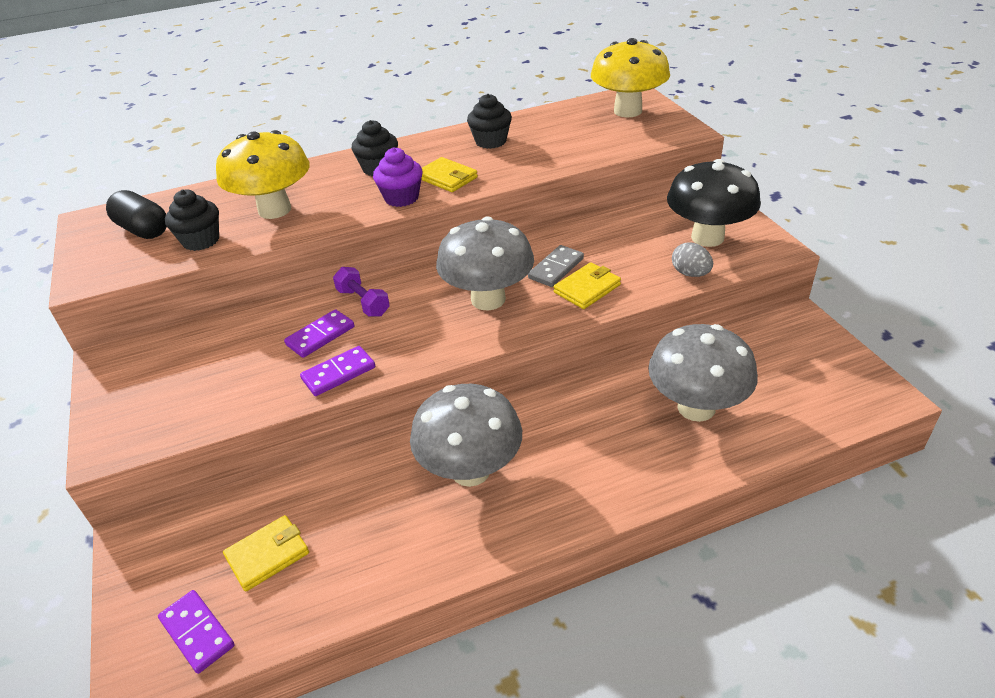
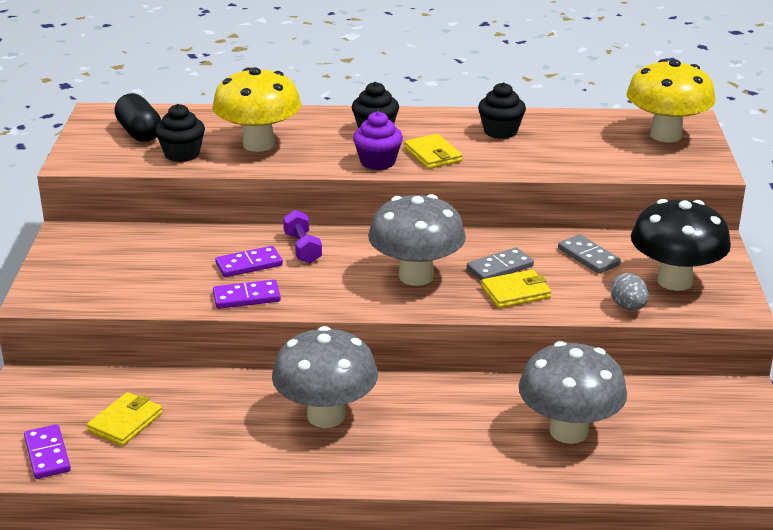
camera: 20 degrees right, 10 degrees down
yellow wallet [223,515,309,592] -> yellow wallet turned 45 degrees counterclockwise [87,392,163,446]
none -> grey domino [558,234,621,273]

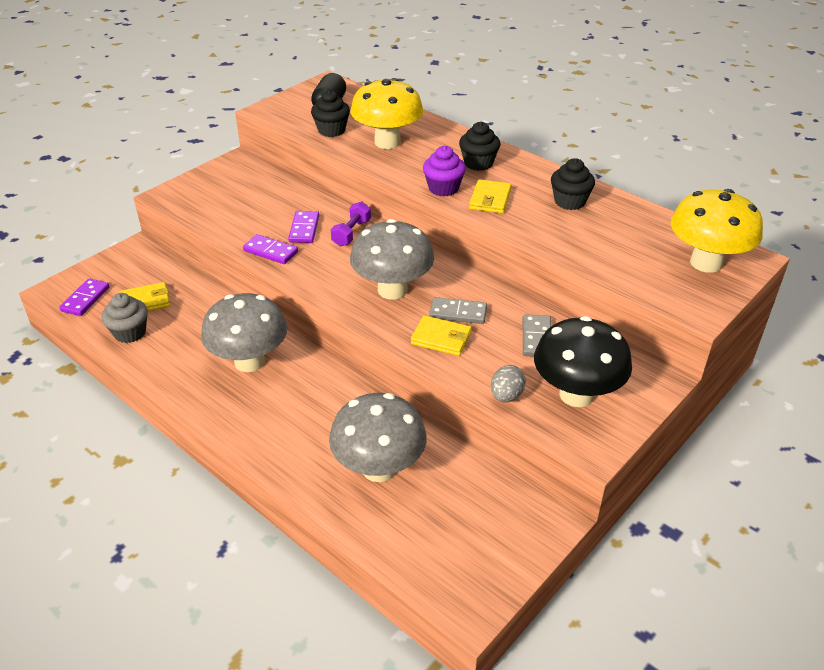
camera: 40 degrees right, 10 degrees up
purple domino [215,246,283,277] -> purple domino turned 75 degrees clockwise [288,211,319,243]
none -> grey cupcake [102,293,148,343]

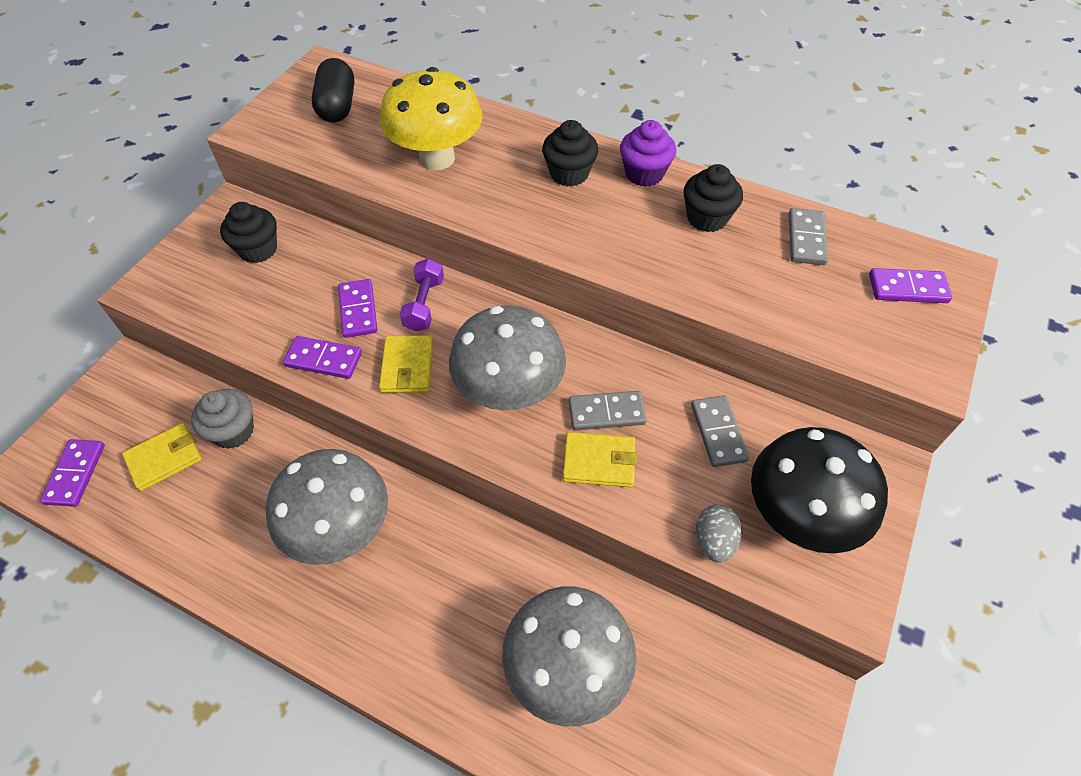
camera: 15 degrees left, 15 degrees up
grey cupcake [102,293,148,343] -> grey cupcake moved to [191,389,254,449]
black cupcake [311,90,350,137] -> black cupcake moved to [220,202,277,263]
purple cupcake [423,146,466,197] -> purple cupcake moved to [620,120,676,187]
yellow wallet [469,179,511,213] -> yellow wallet moved to [379,335,433,393]
yellow mushroom [671,189,763,273] -> purple domino [869,268,952,303]
none -> grey domino [789,208,828,265]

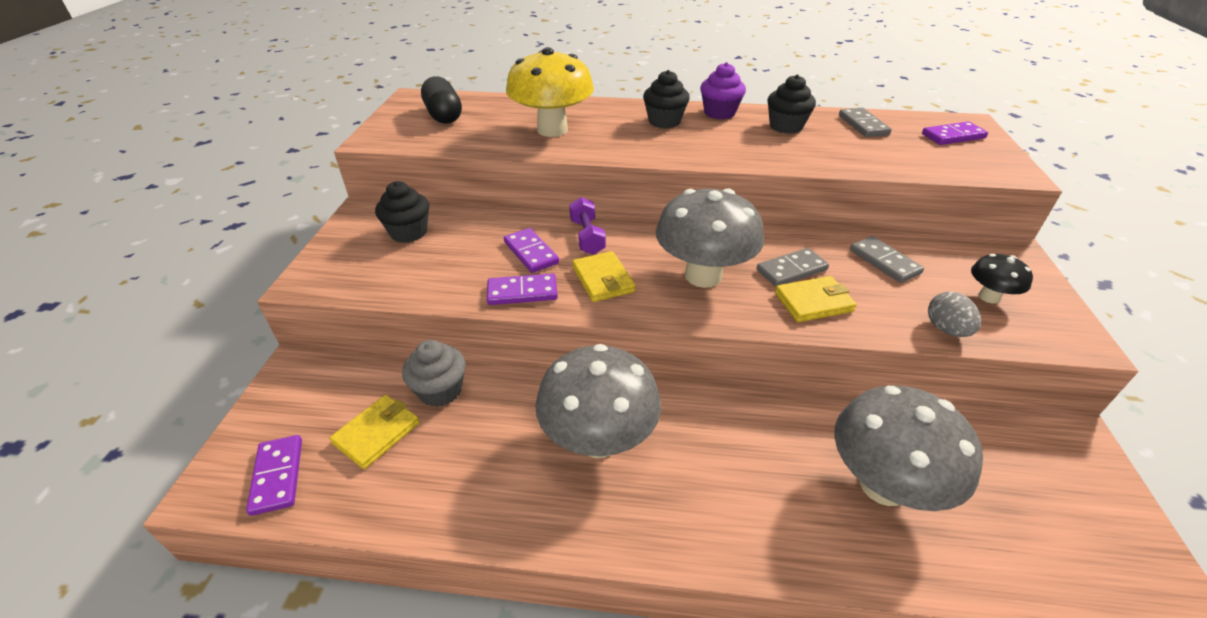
camera: 20 degrees left, 15 degrees down
black mushroom [751,427,888,553] -> black mushroom [971,254,1033,303], size x0.49

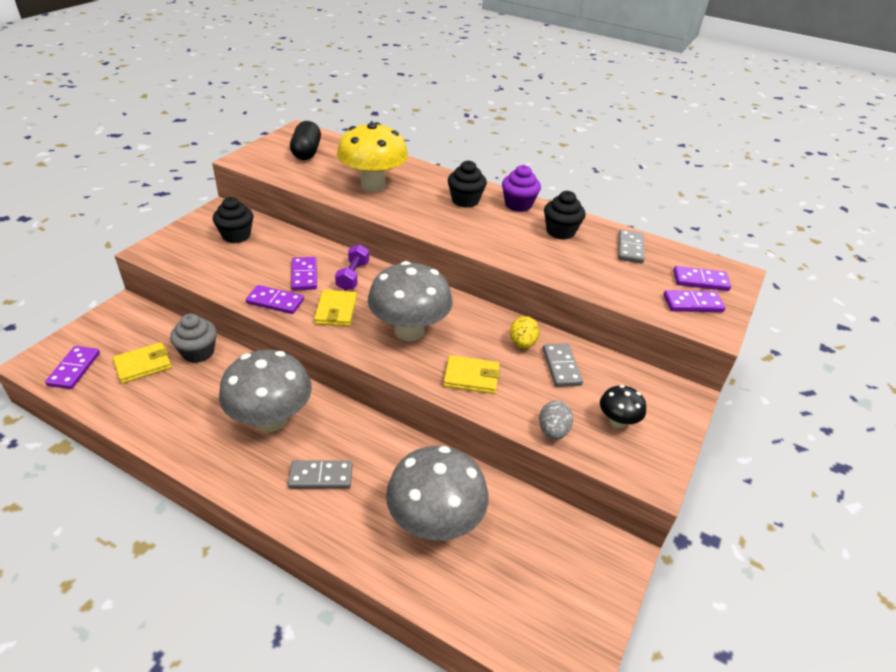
camera: 20 degrees right, 0 degrees up
grey domino [757,248,829,287] -> grey domino moved to [288,460,353,489]
none -> yellow egg [510,316,539,349]
none -> purple domino [664,290,725,312]

